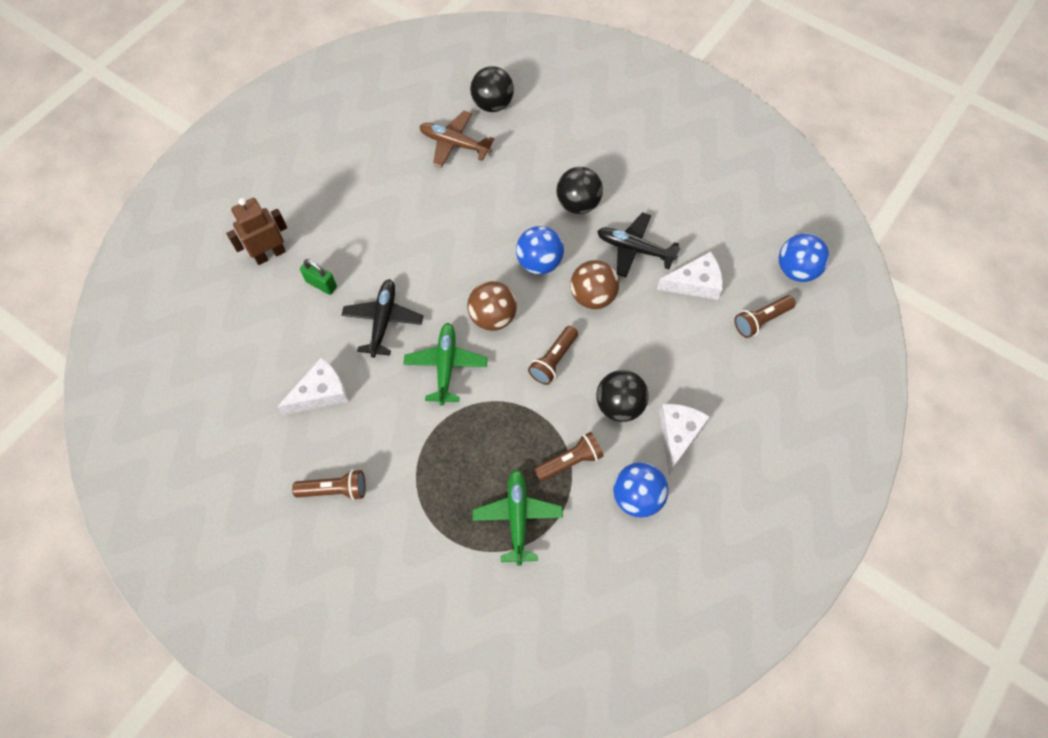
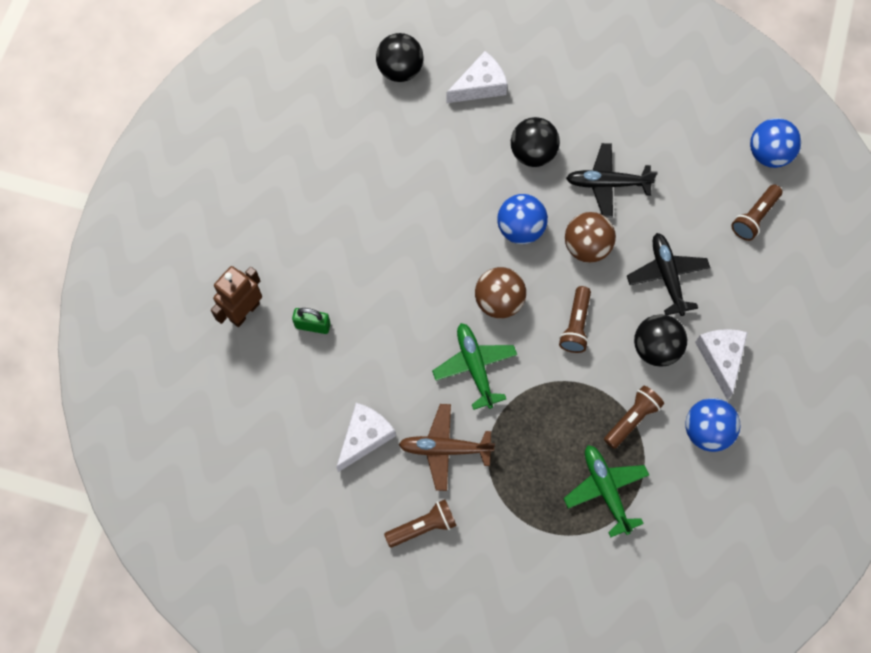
camera: 20 degrees left, 5 degrees up
black plane [342,279,423,358] -> black plane moved to [627,233,710,316]
brown plane [419,111,494,168] -> brown plane moved to [399,404,495,491]
white cheese [657,251,723,300] -> white cheese moved to [446,51,508,103]

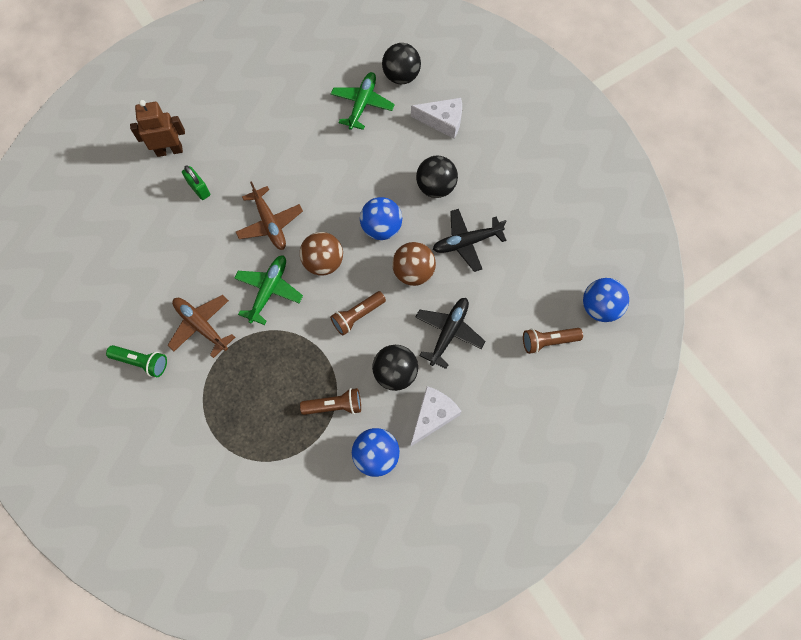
camera: 40 degrees right, 0 degrees up
white cheese [336,403,396,472] -> none
brown flashlight [384,500,456,547] -> green flashlight [106,345,167,377]
green plane [563,445,649,537] -> green plane moved to [331,72,395,130]
black plane [566,143,658,218] -> black plane turned 60 degrees counterclockwise [433,209,507,272]
none -> brown plane [236,181,303,250]

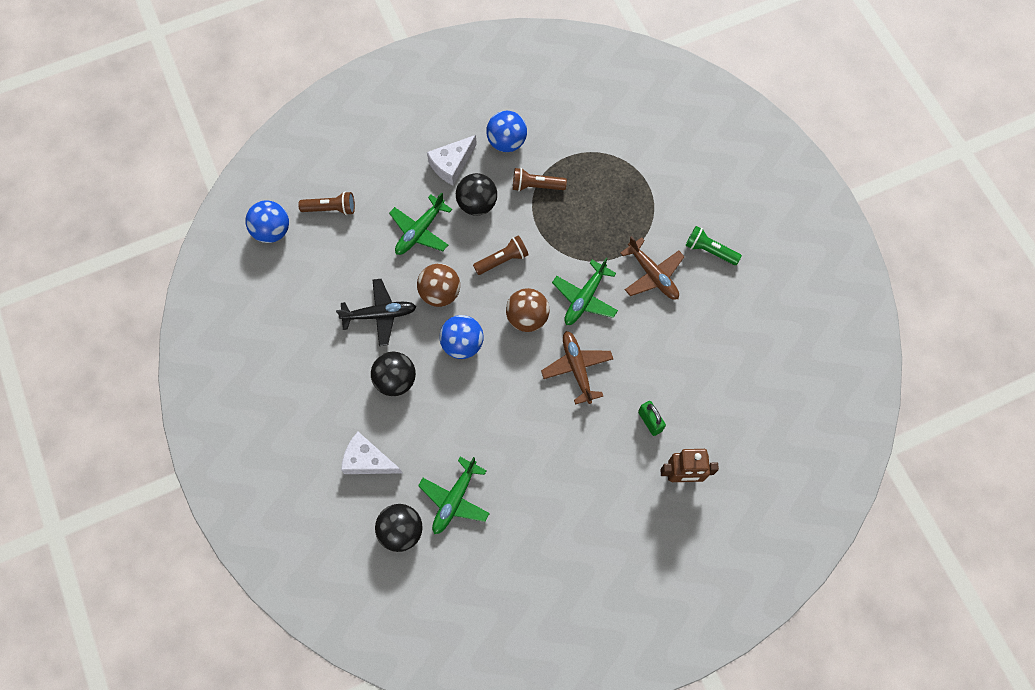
camera: 170 degrees left, 0 degrees up
black plane [415,298,485,369] -> green plane [389,192,452,255]

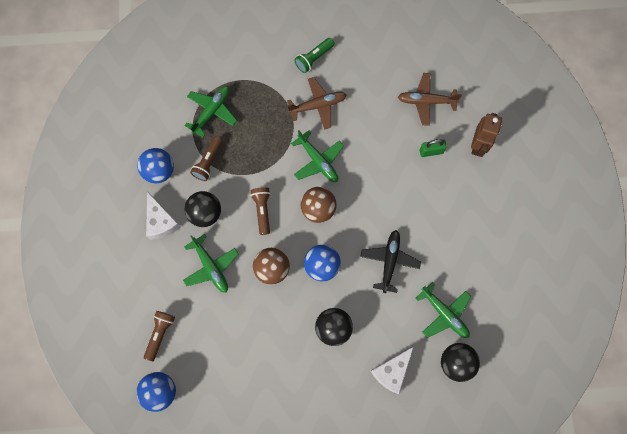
camera: 70 degrees left, 5 degrees up
black plane [336,279,416,346] -> black plane moved to [360,230,421,293]
brown plane [541,331,613,405] -> brown plane moved to [398,73,462,126]
none -> green plane [184,86,237,137]

